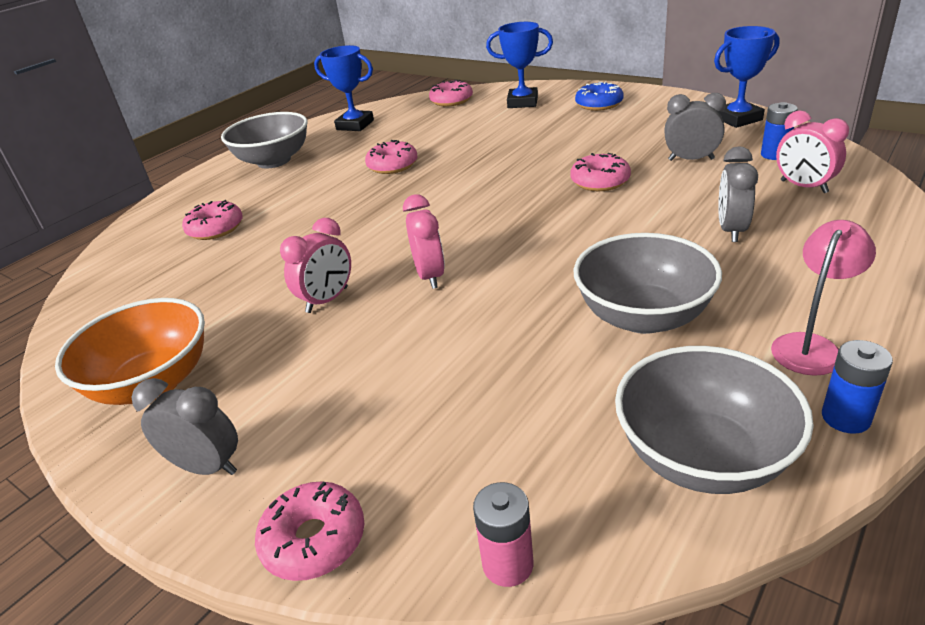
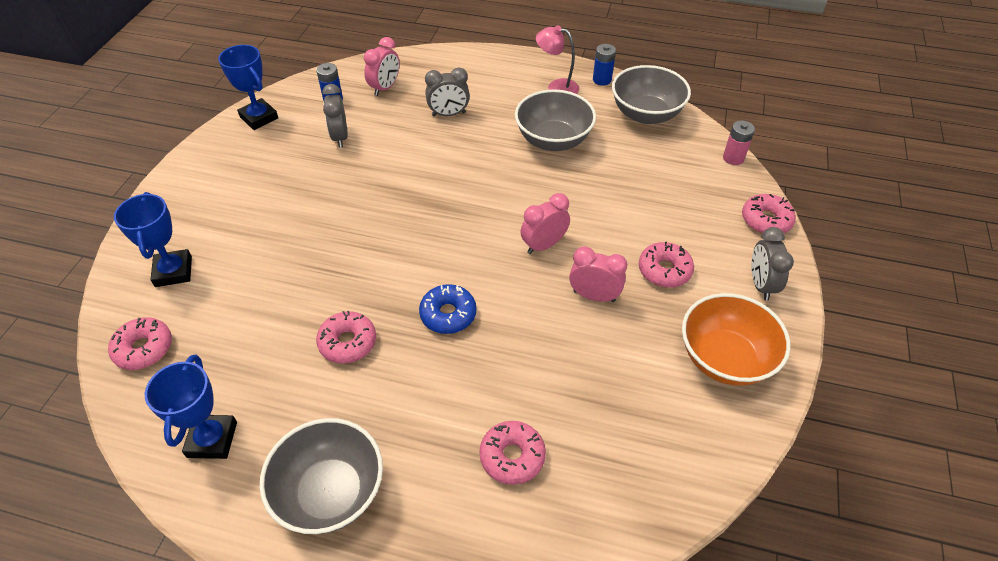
camera: 115 degrees left, 15 degrees up
pink donut [571,153,631,191] -> pink donut moved to [639,242,694,288]
blue donut [575,82,624,111] -> blue donut moved to [419,284,476,334]

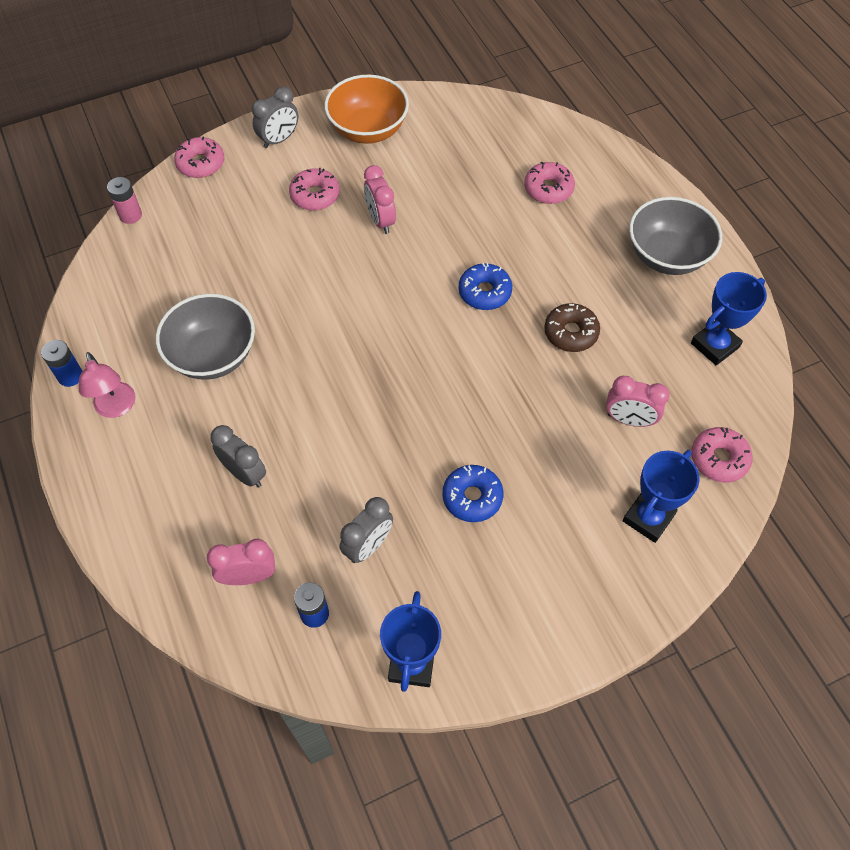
camera: 130 degrees left, 10 degrees up
pink donut [316,311,376,363] -> brown donut [544,303,600,352]
pink clock [521,193,570,254] -> pink clock moved to [606,376,670,427]
grey bowl [612,65,691,124] -> none
none -> blue donut [442,465,504,522]

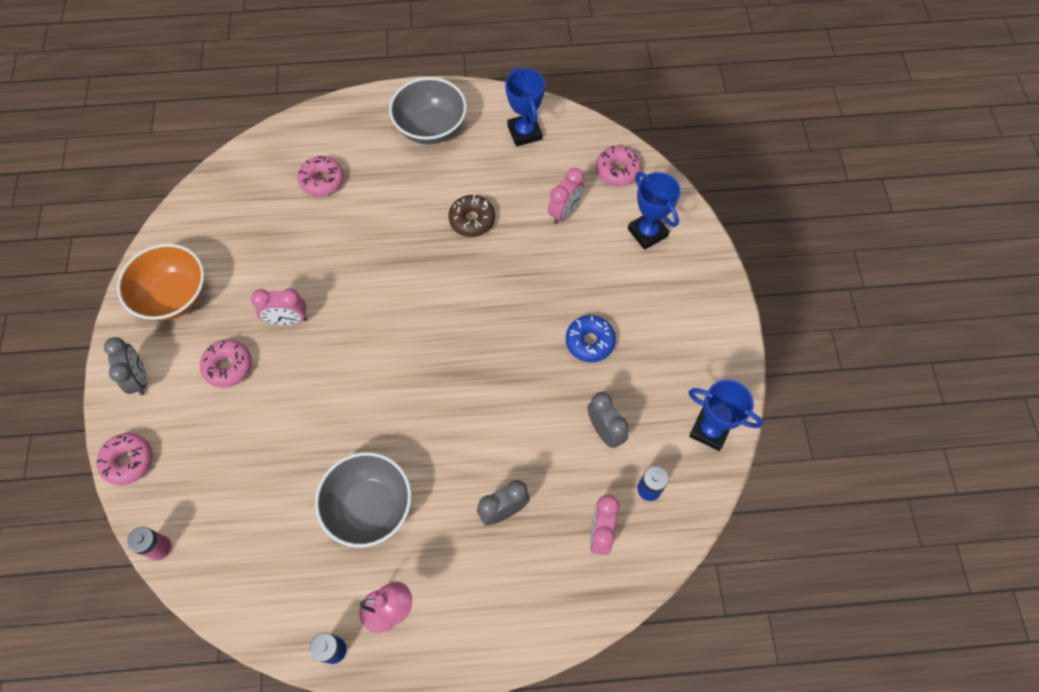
camera: 70 degrees left, 5 degrees up
blue donut [459,263,512,310] -> none

